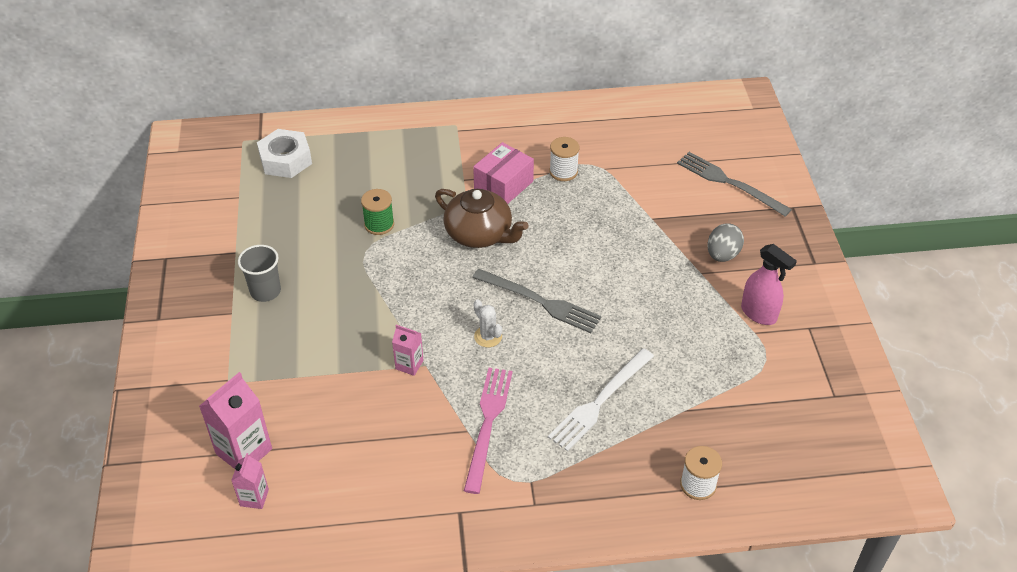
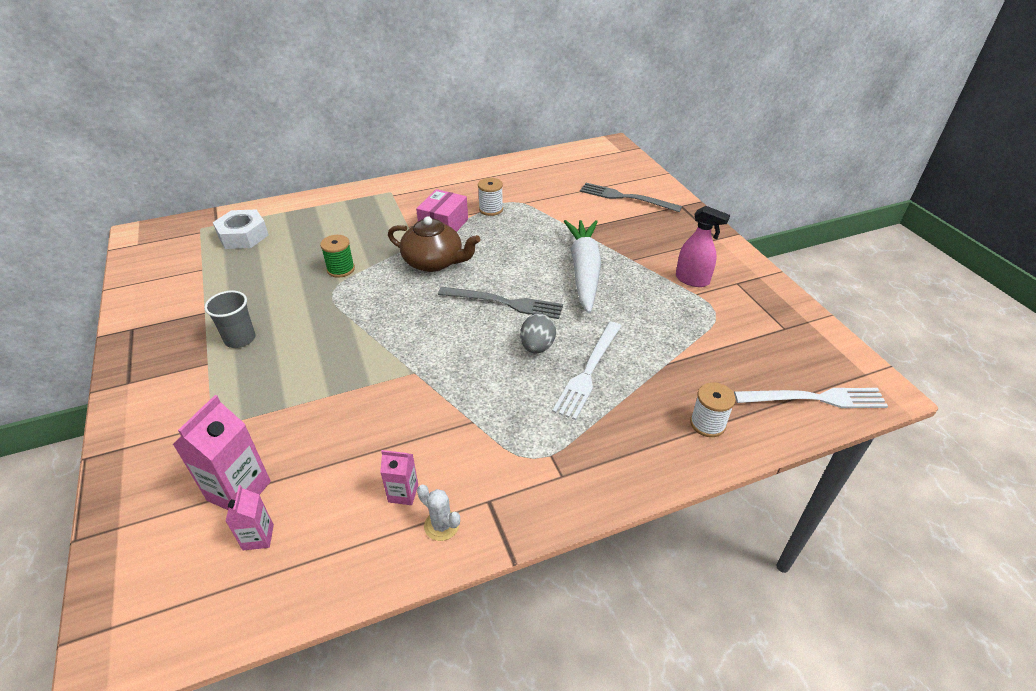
camera: 15 degrees left, 5 degrees down
pink carton [392,325,424,376] -> pink carton moved to [380,450,418,505]
pink fork [464,368,513,494] -> none
white cactus [474,300,502,347] -> white cactus moved to [417,485,460,541]
grey egg [707,223,744,262] -> grey egg moved to [520,314,556,354]
none -> white carrot [564,220,601,313]
none -> white fork [734,388,888,408]

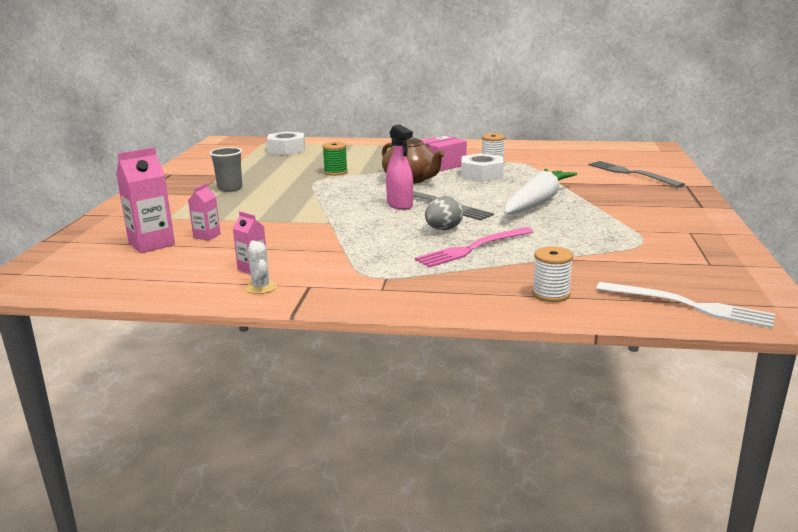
camera: 30 degrees right, 20 degrees down
pink carton [225,485,274,551] -> pink carton moved to [188,183,221,241]
white fork [552,321,621,420] -> pink fork [415,227,533,268]
pink spray bottle [676,206,730,287] -> pink spray bottle moved to [386,125,413,210]
none -> white nut [461,153,504,182]

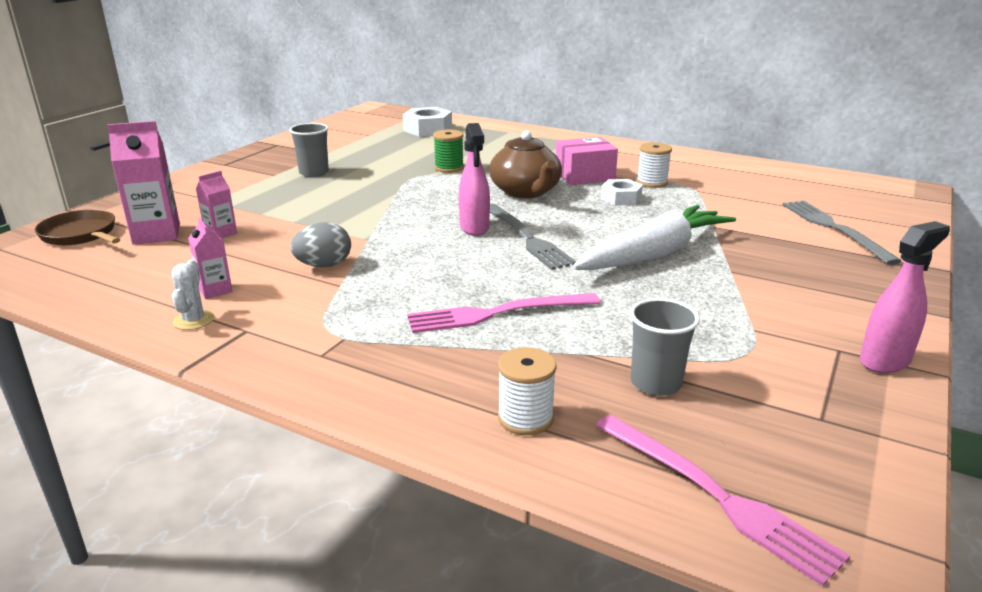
camera: 20 degrees right, 5 degrees up
grey egg [425,196,464,230] -> grey egg moved to [290,222,351,267]
white nut [461,153,504,182] -> white nut [601,179,643,206], size x0.65
white fork [596,282,775,328] -> pink fork [595,414,850,586]
none -> brown pan [35,209,121,245]
none -> grey cup [630,298,700,396]
none -> pink spray bottle [860,221,950,373]

